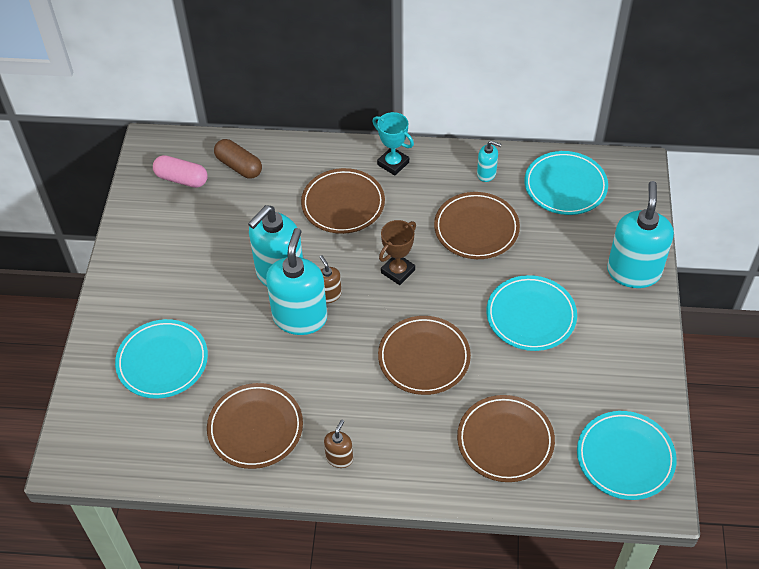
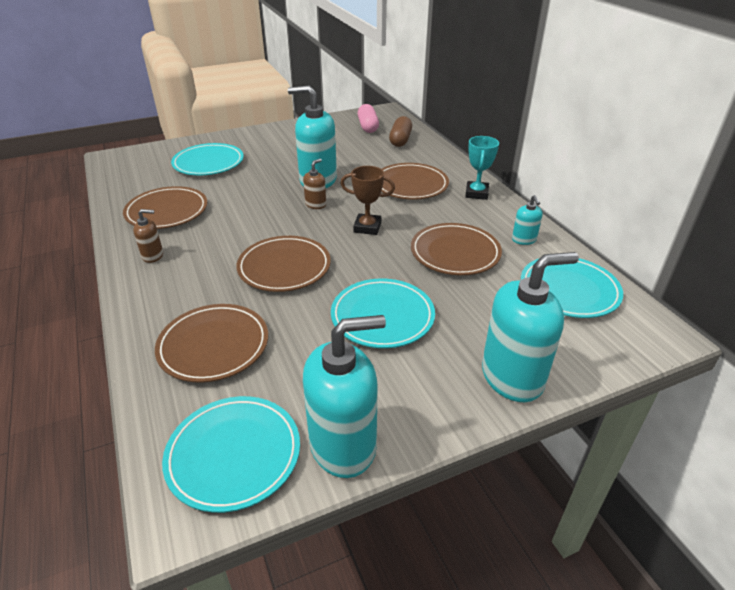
camera: 60 degrees right, 15 degrees down
turquoise soap dispenser [266,228,327,335] -> turquoise soap dispenser moved to [303,315,386,478]

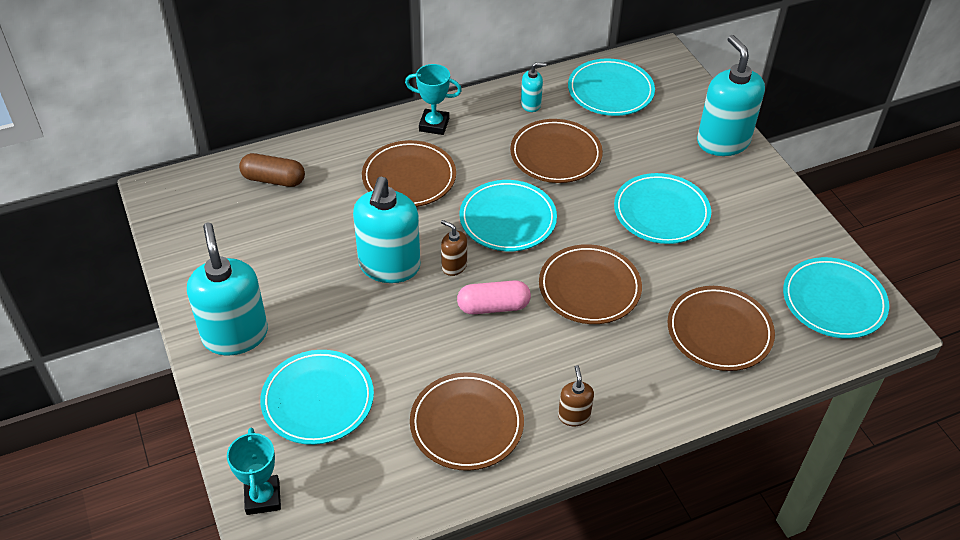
camera: 90 degrees left, 10 degrees up
turquoise soap dispenser [303,315,386,478] -> turquoise soap dispenser moved to [187,223,268,355]
brown trophy [341,166,395,235] -> turquoise plate [460,180,557,251]
pink capsule [357,104,379,133] -> pink capsule moved to [457,280,531,314]
none -> turquoise trophy [227,427,281,515]

